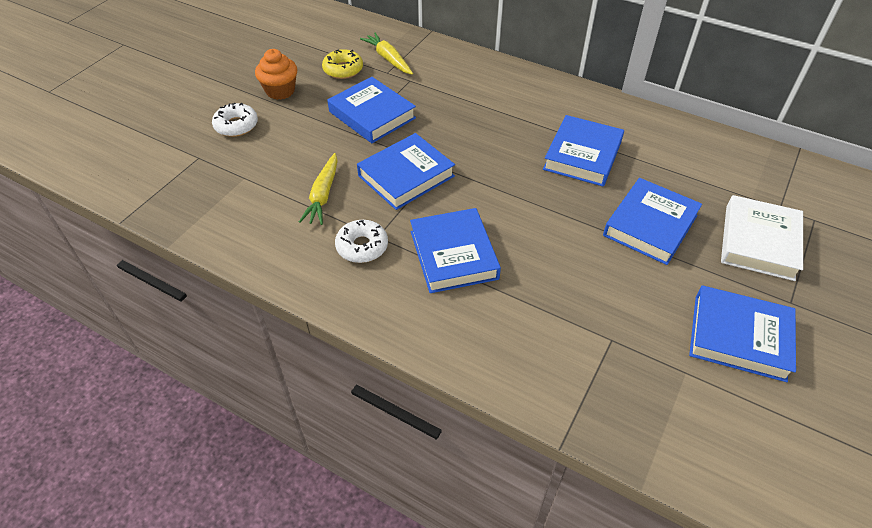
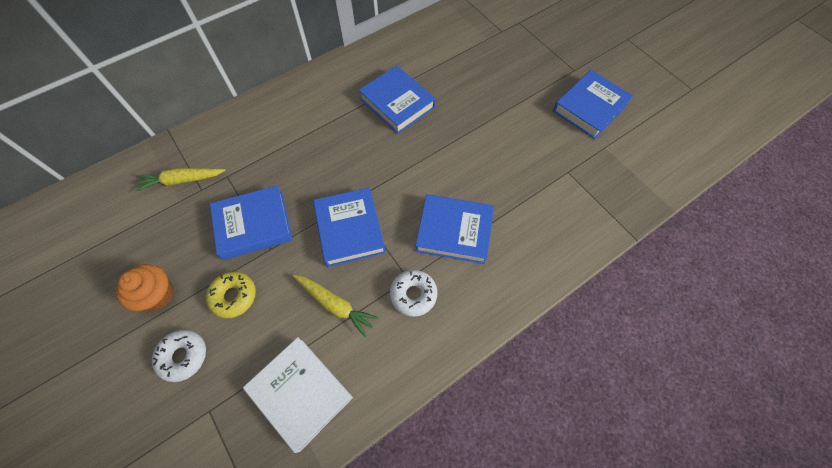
camera: 65 degrees left, 15 degrees up
yellow donut [322,49,363,79] -> yellow donut moved to [206,271,256,318]
blue book [603,178,702,265] -> none
white book [721,195,803,281] -> white book moved to [243,337,353,453]

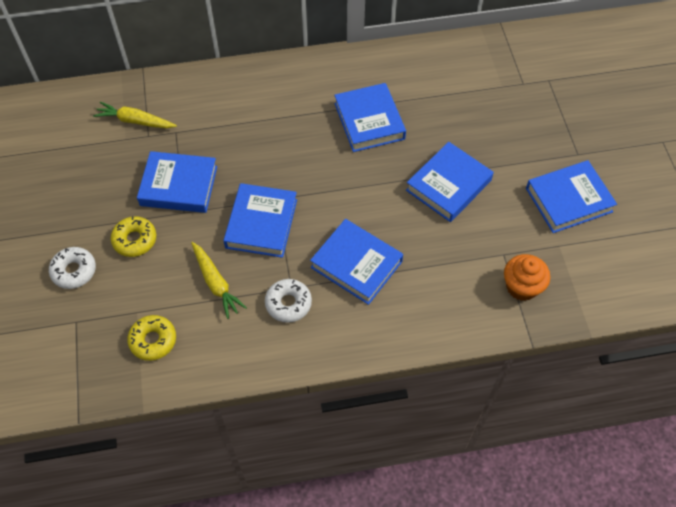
camera: 25 degrees right, 5 degrees down
orange cupcake [116,264,174,311] -> orange cupcake moved to [504,254,550,301]
white book [243,337,353,453] -> yellow donut [127,315,176,361]
none -> blue book [406,142,494,222]

